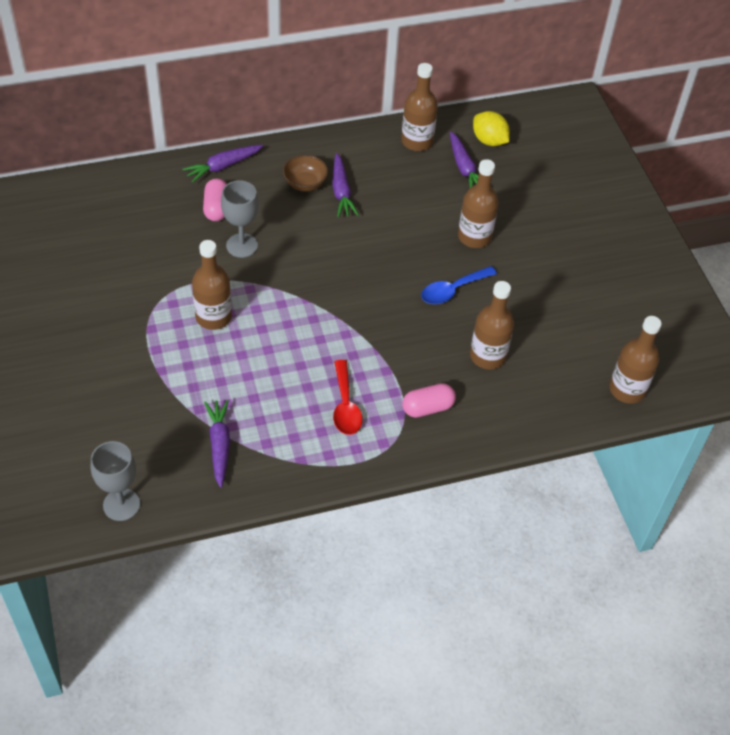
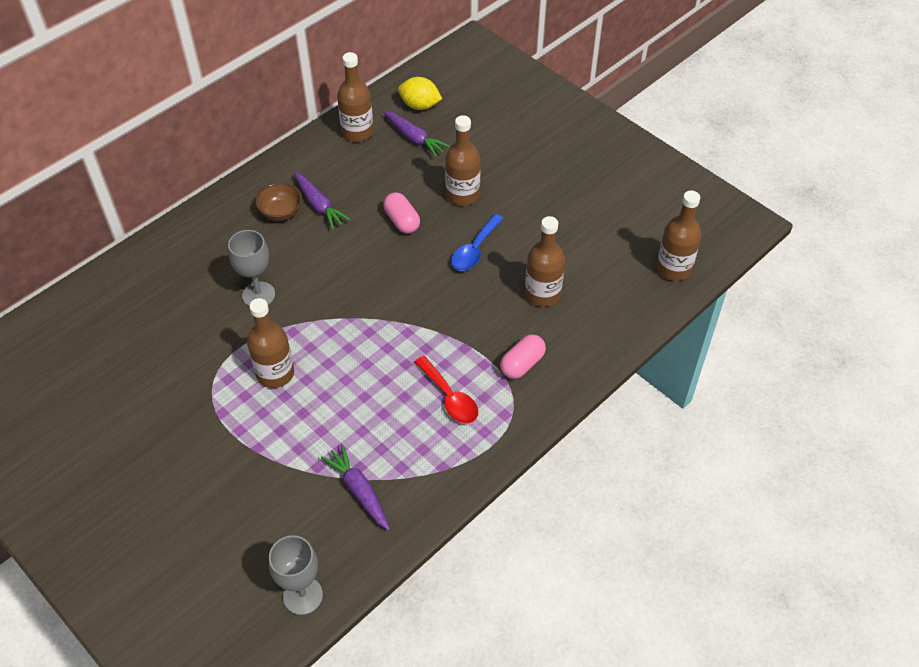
camera: 25 degrees left, 0 degrees up
purple carrot [182,145,263,183] -> none
pink capsule [203,178,227,221] -> pink capsule moved to [383,192,420,234]

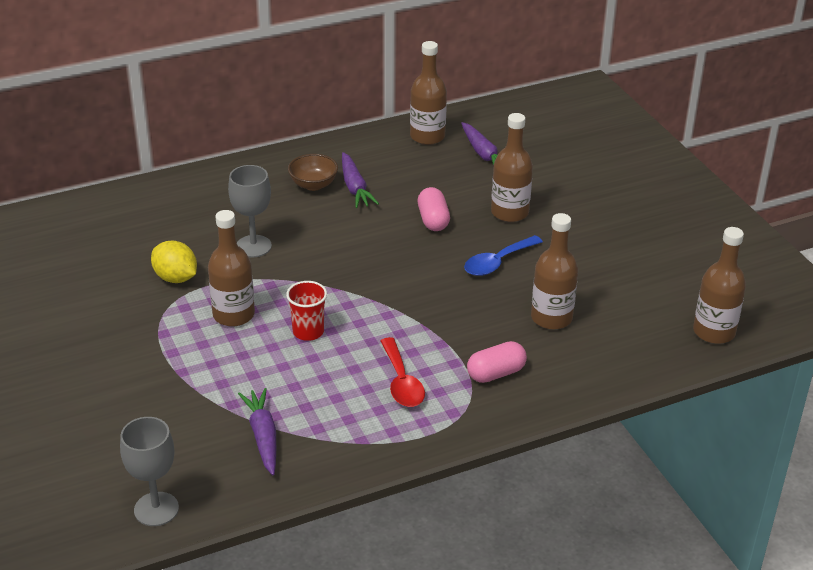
camera: 20 degrees right, 15 degrees down
yellow lemon [398,77,442,110] -> yellow lemon moved to [151,241,197,283]
none -> red cup [286,281,327,341]

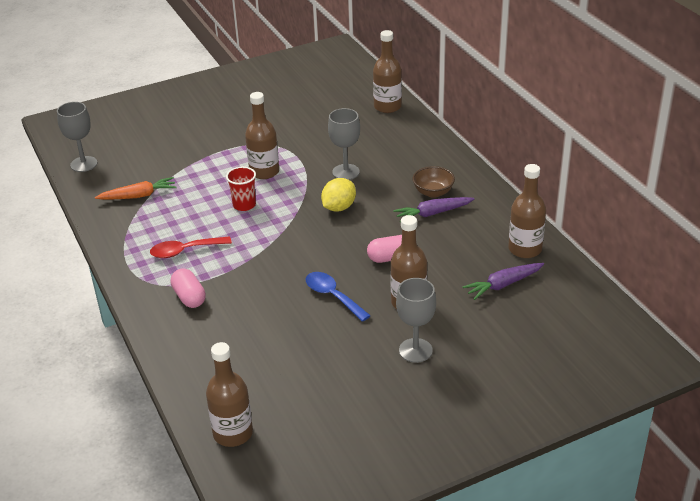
camera: 90 degrees right, 0 degrees up
yellow lemon [151,241,197,283] -> yellow lemon moved to [321,178,356,212]
purple carrot [238,388,276,475] -> orange carrot [95,177,177,200]
brown bottle [531,213,578,330] -> brown bottle moved to [373,30,402,113]
none -> grey goblet [396,278,436,363]

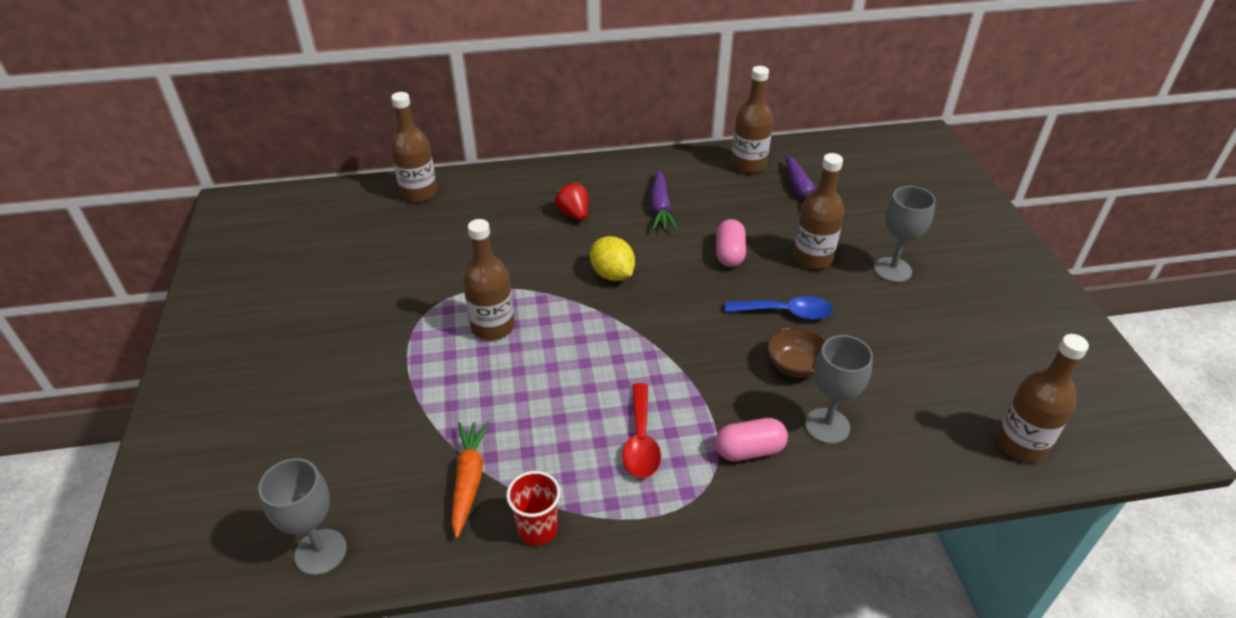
camera: 75 degrees left, 5 degrees up
red cup [226,167,256,211] -> red cup moved to [506,471,560,546]
blue spoon [306,272,371,322] -> blue spoon turned 150 degrees counterclockwise [725,296,833,320]
grey goblet [328,108,360,180] -> grey goblet moved to [805,335,873,444]
brown bowl [412,166,455,198] -> brown bowl moved to [767,327,826,378]
none -> red strawberry [554,181,589,221]

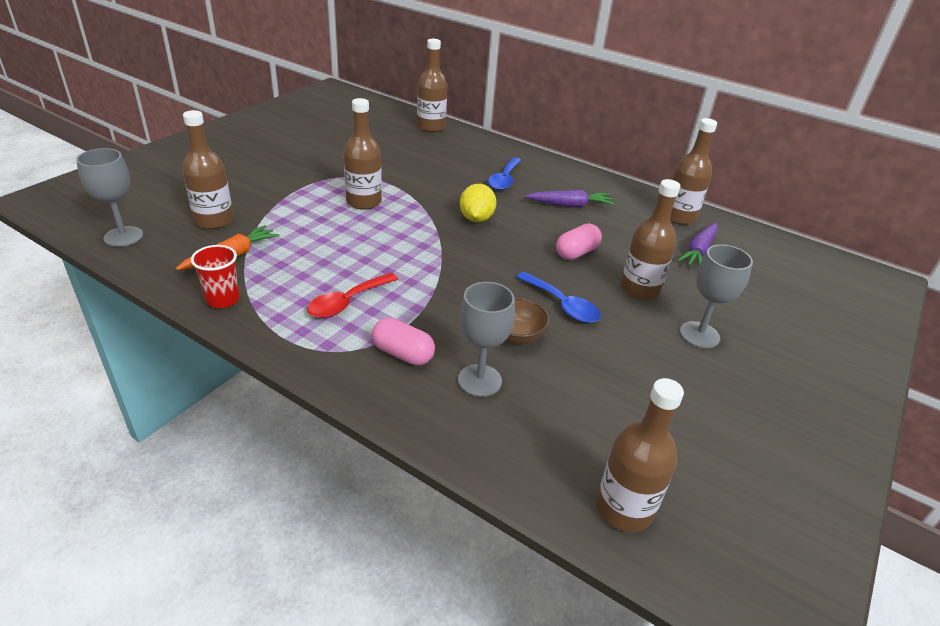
camera: 40 degrees right, 5 degrees down
red strawberry [554,181,589,221] -> blue spoon [488,157,521,190]
purple carrot [650,169,677,230] -> purple carrot turned 135 degrees counterclockwise [525,190,614,207]
none -> brown bottle [182,110,234,229]

